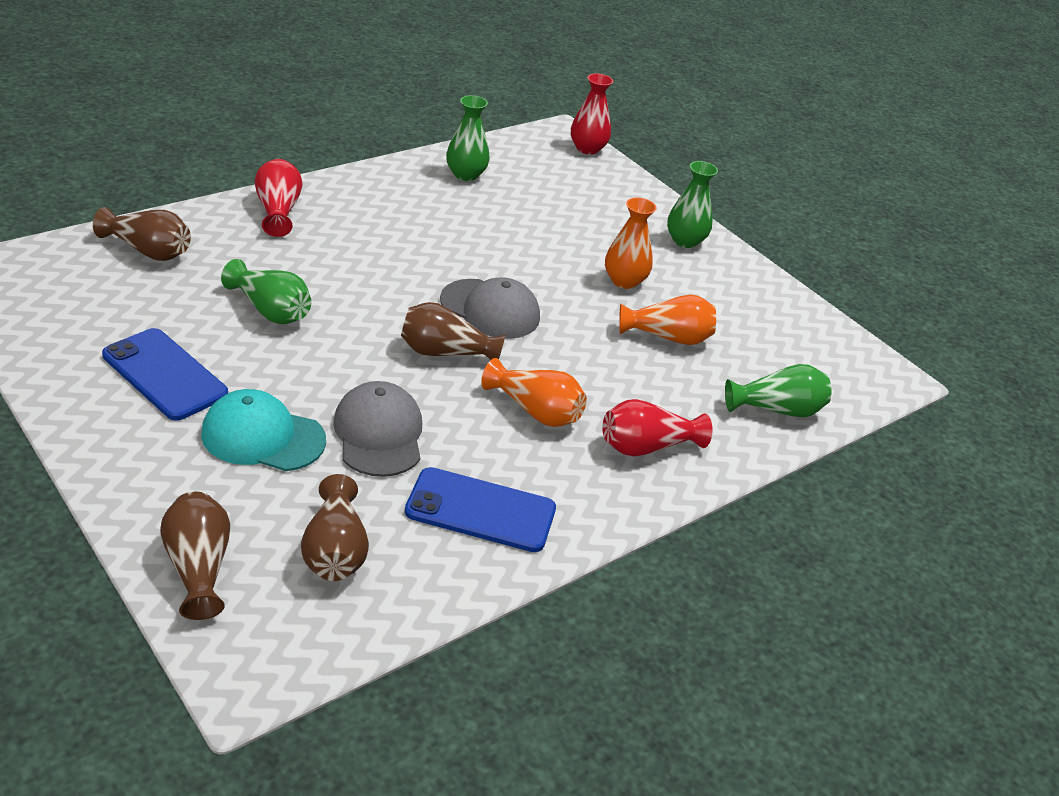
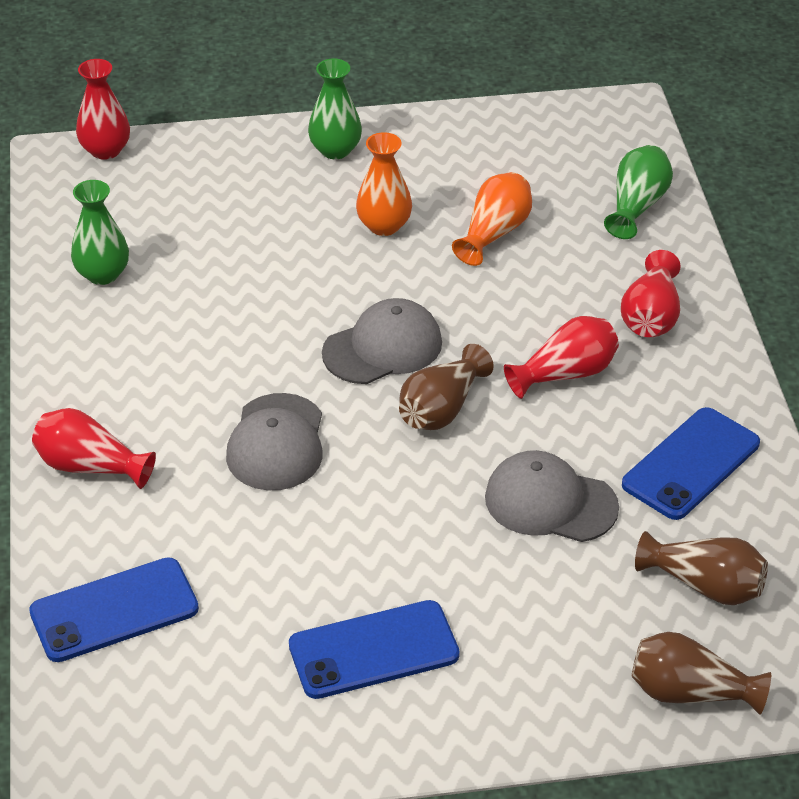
camera: 55 degrees left, 5 degrees up
brown vase [93,207,191,261] -> blue phone [29,557,199,662]
turquoise cap [201,389,326,471] -> none
green vase [221,259,312,324] -> none
orange vase [481,358,587,427] -> red vase [504,316,619,399]
none -> grey cap [226,393,322,490]

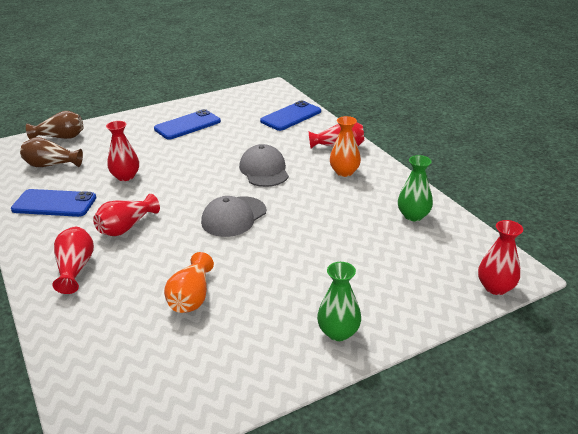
camera: 160 degrees right, 10 degrees down
orange vase [356,132,412,236] -> orange vase moved to [330,116,361,177]
brown vase [399,344,494,430] -> none
grey cap [485,450,619,542] -> red vase [106,121,139,181]
green vase [604,145,673,239] -> none
blue phone [622,407,760,520] -> blue phone turned 75 degrees clockwise [11,189,97,217]

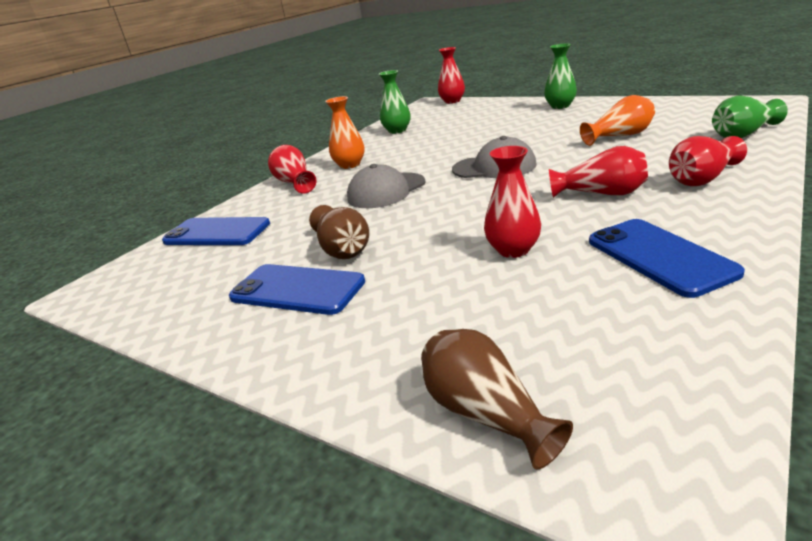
camera: 115 degrees left, 5 degrees down
brown vase [20,137,83,167] -> brown vase moved to [309,205,369,259]
none -> green vase [712,95,788,138]

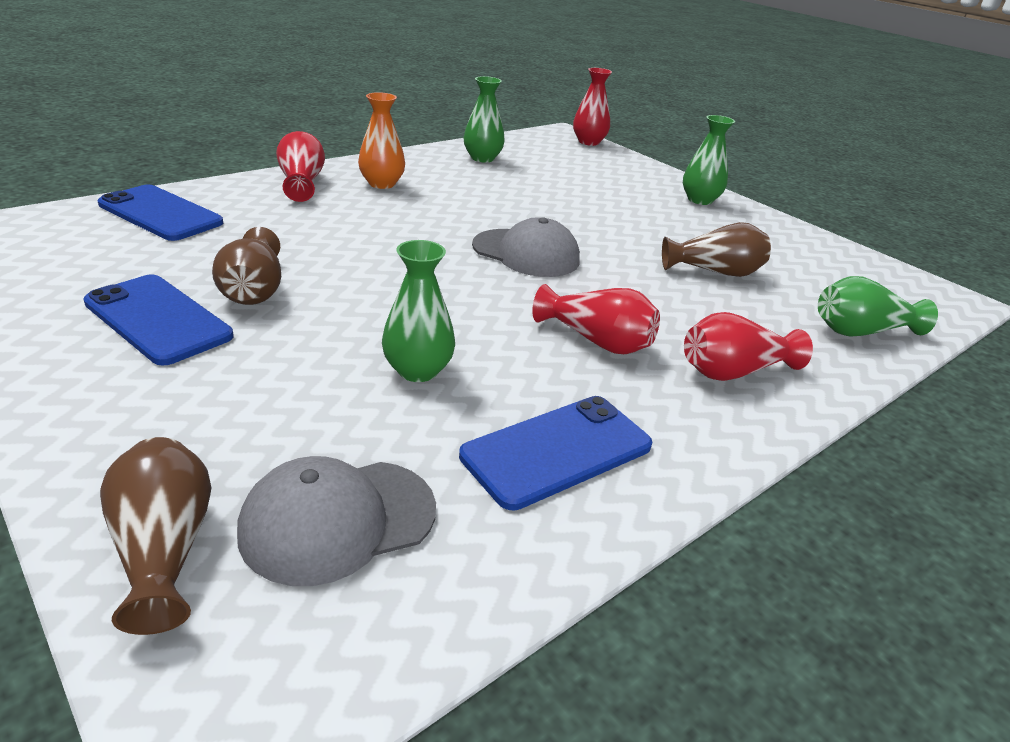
camera: 10 degrees right, 5 degrees up
grey cap [347,164,425,208] -> grey cap moved to [237,456,436,586]
red vase [484,146,541,258] -> green vase [382,240,455,382]
orange vase [580,95,655,146] -> brown vase [662,222,771,277]
blue phone [589,219,745,298] -> blue phone turned 60 degrees clockwise [459,396,652,510]

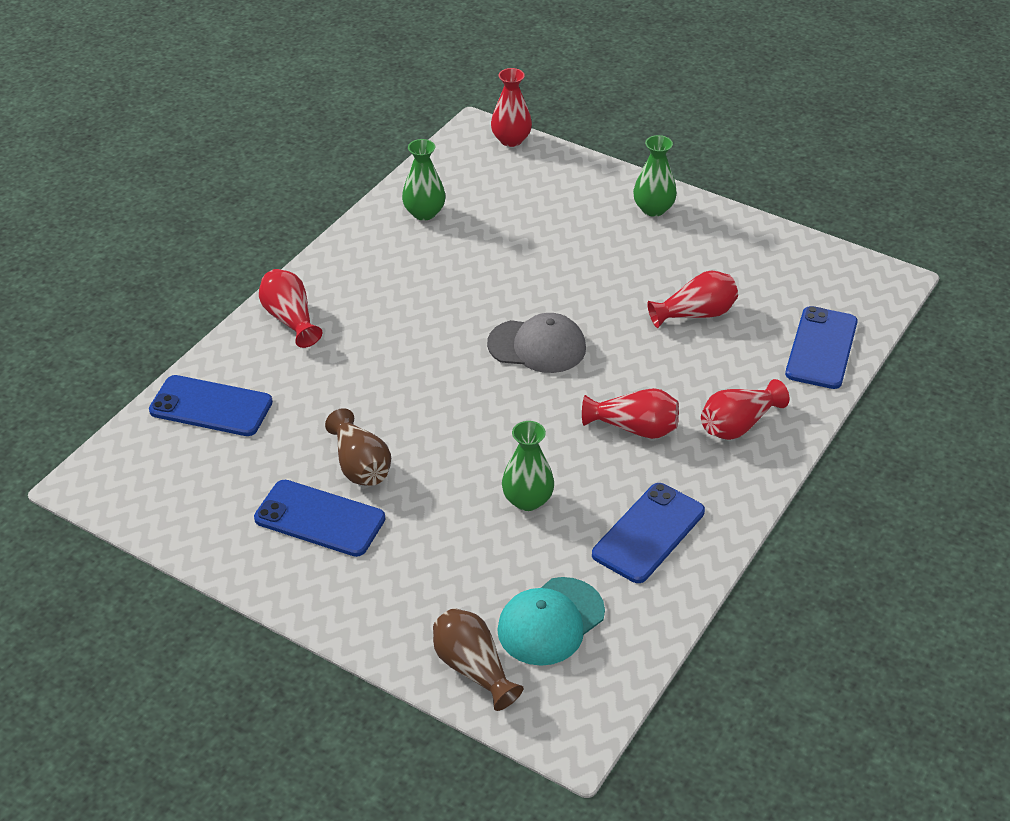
camera: 15 degrees left, 10 degrees up
grey cap [237,456,436,586] -> turquoise cap [497,577,605,666]
orange vase [358,92,405,189] -> none
brown vase [662,222,771,277] -> red vase [647,271,738,328]
green vase [818,276,938,337] -> blue phone [785,306,858,389]

